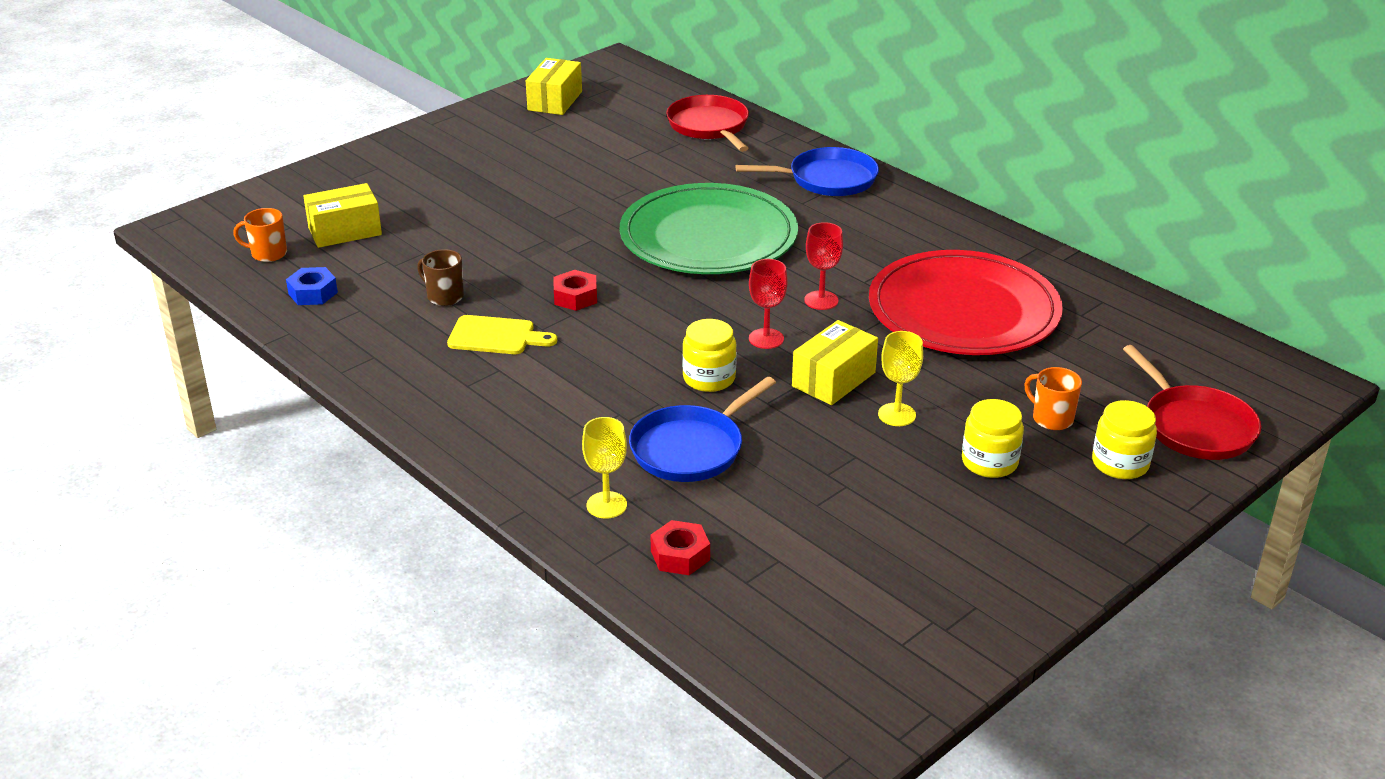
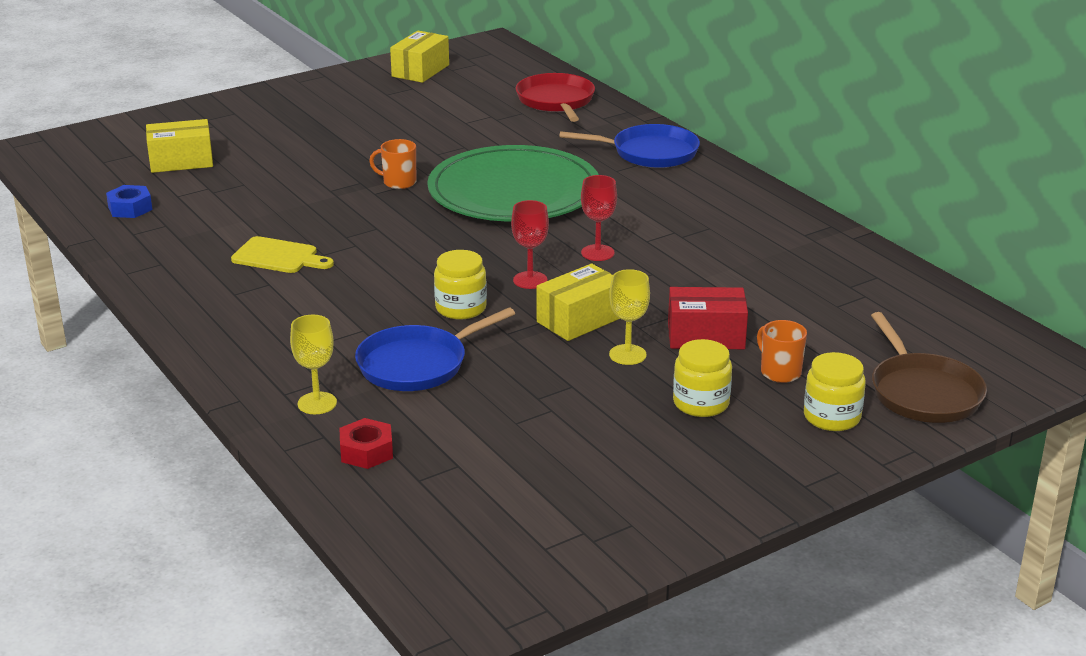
camera: 10 degrees right, 5 degrees down
orange mug [233,208,287,262] -> orange mug moved to [369,139,416,189]
brown mug [417,249,464,306] -> none
red nut [554,270,597,311] -> none
red plate [869,250,1063,355] -> none
red pan [1123,345,1261,460] -> brown pan [871,312,987,423]
none -> red box [668,287,748,349]

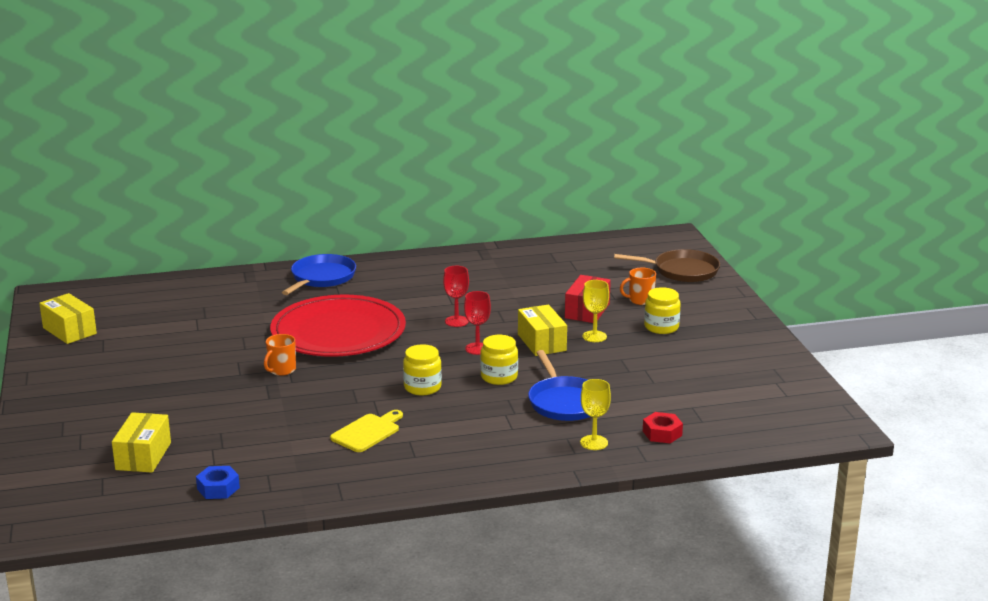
camera: 70 degrees left, 5 degrees down
green plate [427,145,599,221] -> red plate [270,295,406,357]
red pan [515,73,595,122] -> none
yellow jar [804,352,866,431] -> yellow jar moved to [403,344,442,395]

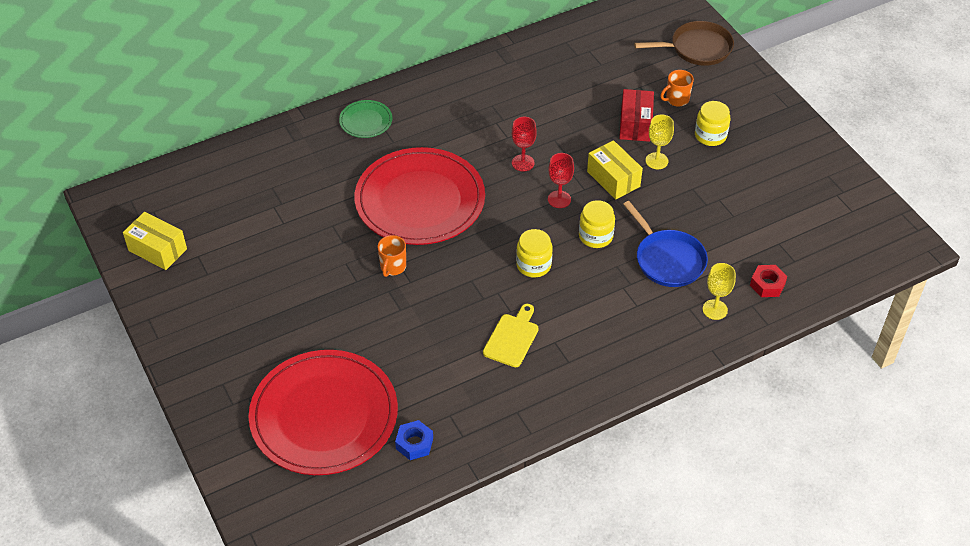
camera: 15 degrees left, 25 degrees up
yellow box [112,412,171,473] -> red plate [249,350,398,475]
blue pan [282,254,356,295] -> green plate [339,100,392,138]

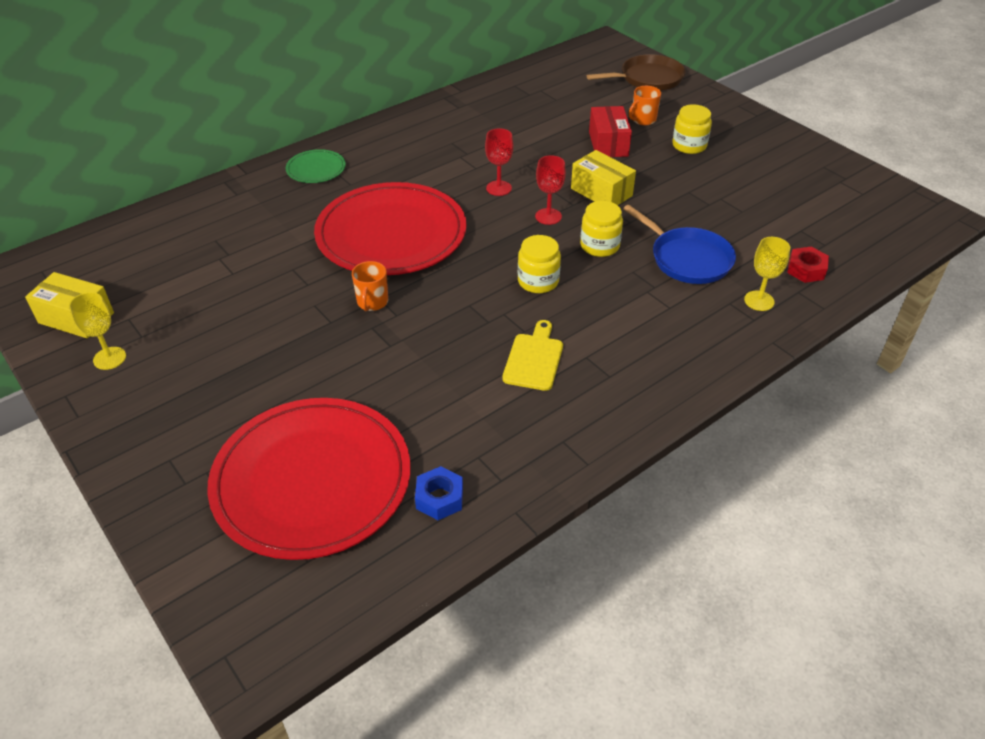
camera: 10 degrees left, 5 degrees down
yellow goblet [646,114,674,169] -> yellow goblet moved to [69,292,126,370]

